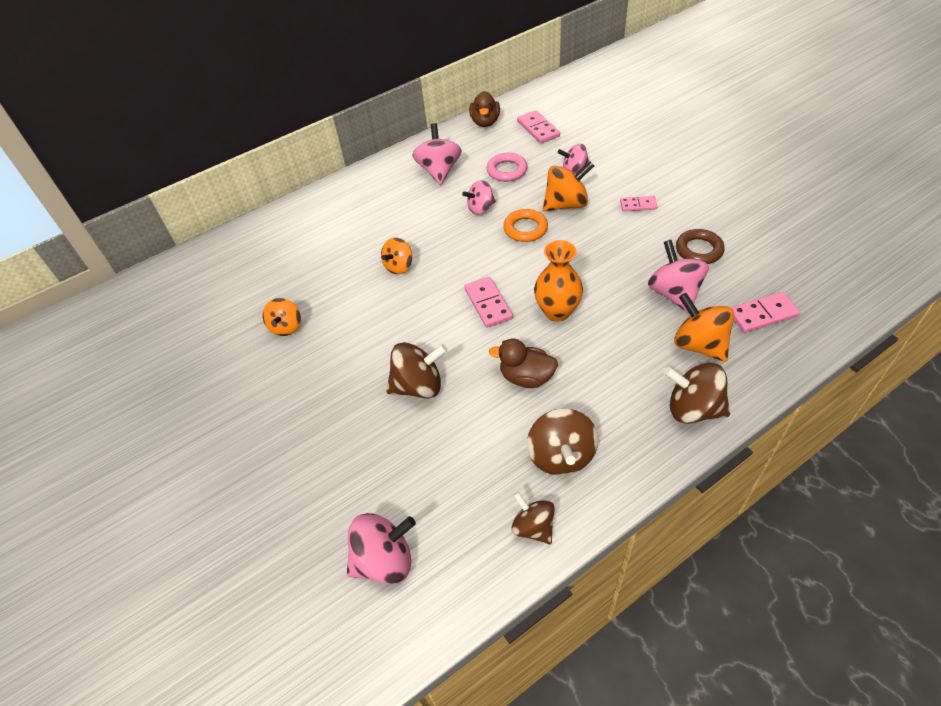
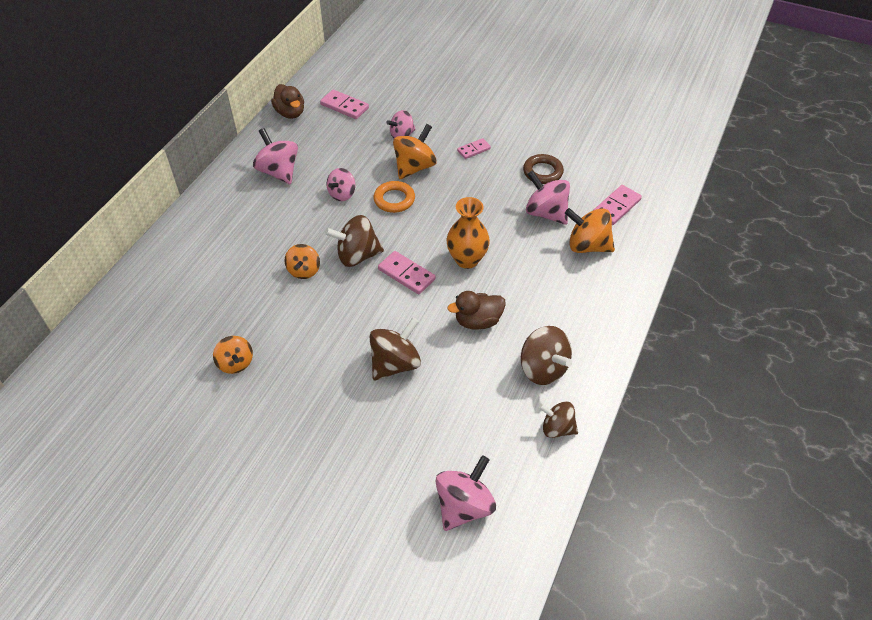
camera: 35 degrees left, 0 degrees up
pink ring [487,153,527,182] -> none
brown spinning top [664,363,730,424] -> brown spinning top moved to [325,215,384,267]

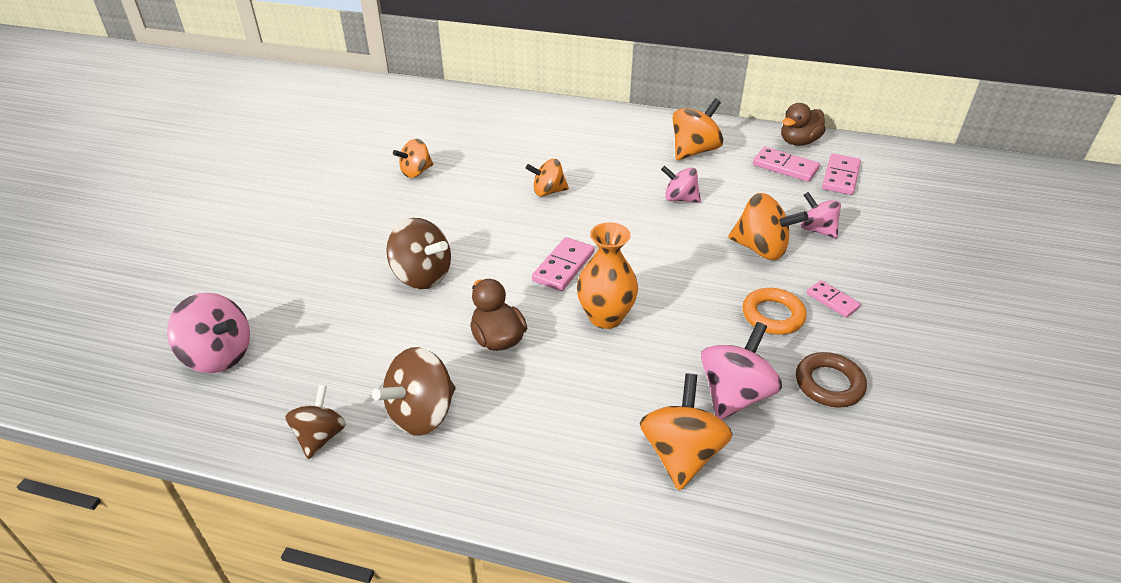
camera: 80 degrees right, 10 degrees down
pink spinning top [253,128,298,185] -> orange spinning top [673,98,723,160]
brown spinning top [325,215,384,267] -> none
orange ring [374,181,415,213] -> orange ring moved to [742,288,807,335]
pink domino [594,185,642,225] -> pink domino moved to [753,147,820,182]

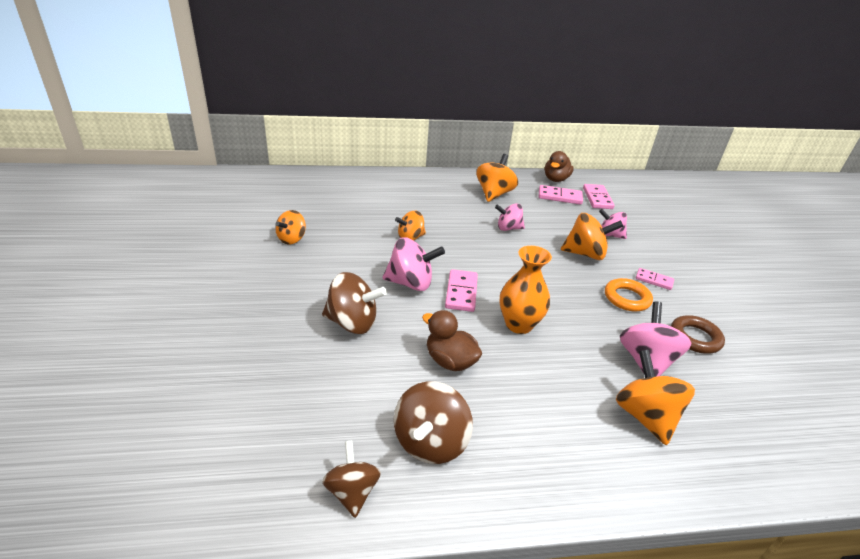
camera: 25 degrees left, 5 degrees down
pink spinning top [167,293,250,373] -> pink spinning top moved to [383,237,445,291]

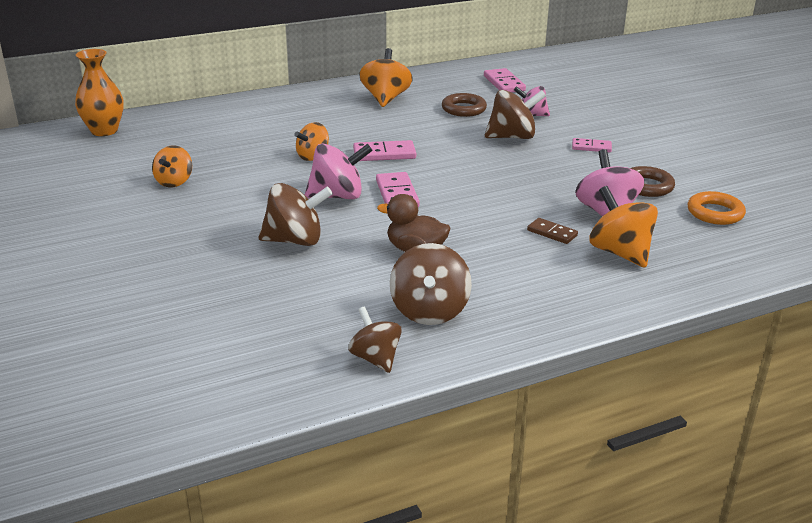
camera: 15 degrees left, 5 degrees down
pink spinning top [495,203,525,231] -> none
orange vase [500,246,552,334] -> orange vase moved to [75,49,124,136]
pink domino [539,185,583,205] -> pink domino moved to [353,140,416,161]
brown duck [545,151,574,182] -> none
orange spinning top [561,213,624,260] -> brown spinning top [485,90,546,139]
orange ring [605,278,653,312] -> orange ring moved to [688,191,746,225]
none -> brown ring [442,93,487,117]
none -> brown domino [527,218,578,244]

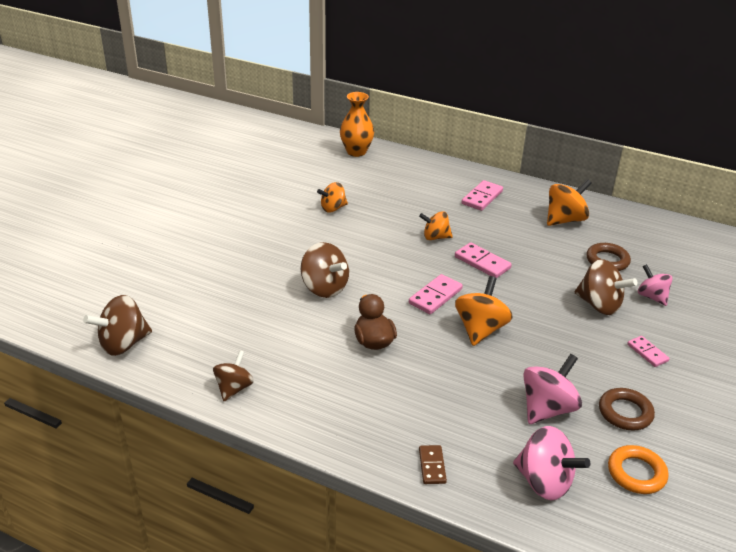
camera: 50 degrees right, 5 degrees up
pink spinning top [305,144,373,199] -> pink spinning top moved to [513,426,590,501]
brown spinning top [390,243,472,325] -> brown spinning top moved to [83,295,152,356]
pink domino [484,68,526,93] -> pink domino moved to [462,180,503,211]
brown domino [527,218,578,244] -> brown domino moved to [419,445,447,484]
orange spinning top [590,186,658,268] -> orange spinning top moved to [455,276,513,346]

